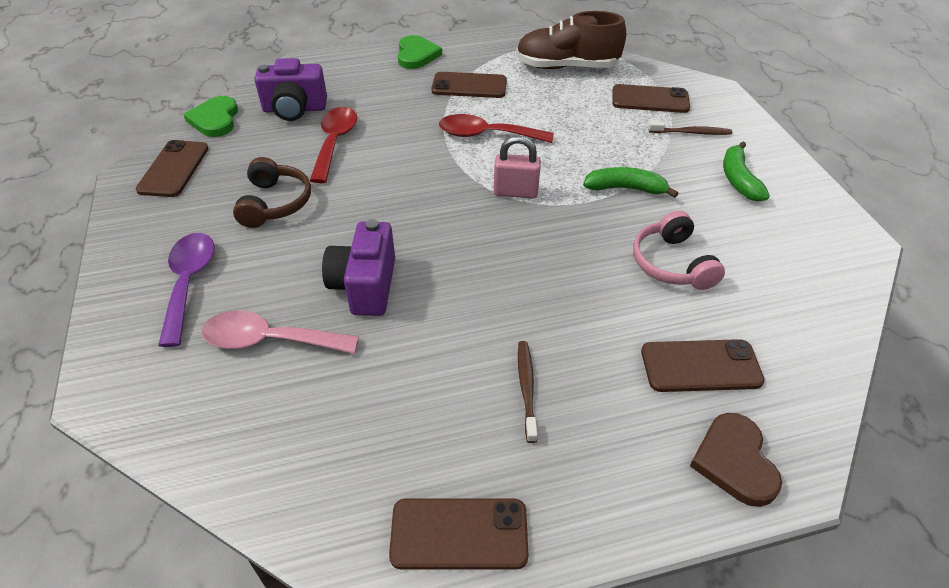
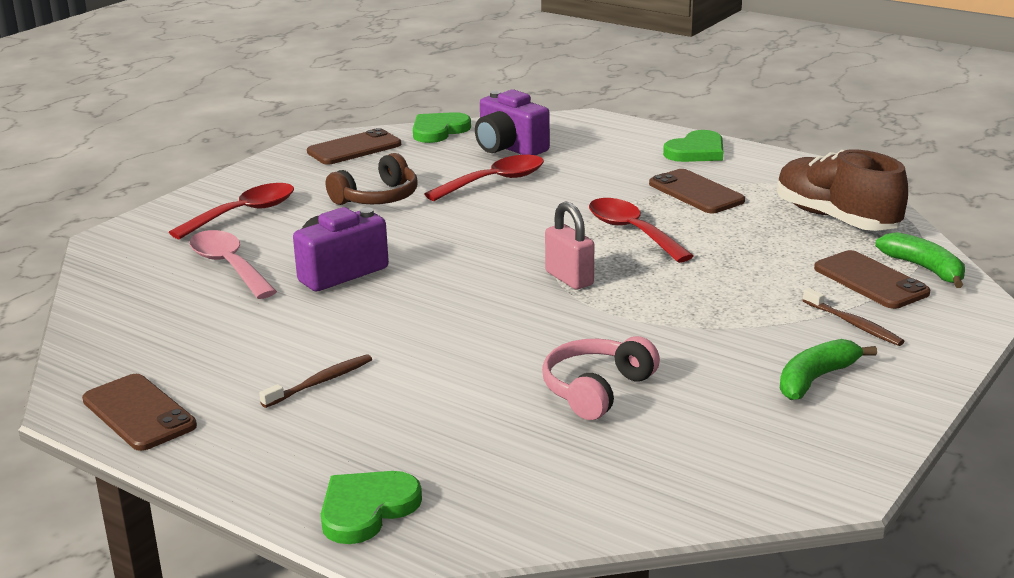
camera: 50 degrees right, 20 degrees down
purple spoon [158,233,214,347] -> red spoon [169,183,294,239]
green banana [583,167,678,198] -> green banana moved to [875,232,965,288]
brown phone [641,339,765,392] -> none
brown heart [690,413,782,507] -> green heart [321,471,422,544]

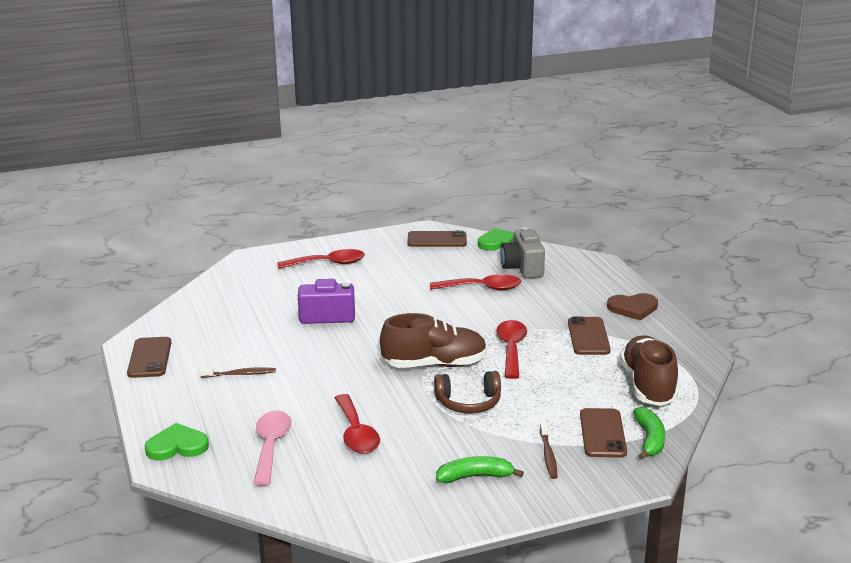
camera: 35 degrees right, 0 degrees up
pink spoon [189,230,277,299] -> pink spoon moved to [253,411,291,486]
brown headphones [326,153,417,205] -> brown headphones moved to [434,371,501,413]
purple camera [475,90,550,155] -> grey camera [500,227,545,279]
pink headphones [542,336,660,420] -> red spoon [335,394,380,454]
pink padlock [545,201,594,289] -> brown shoe [380,313,487,368]
green heart [663,130,723,162] -> brown heart [607,293,658,320]

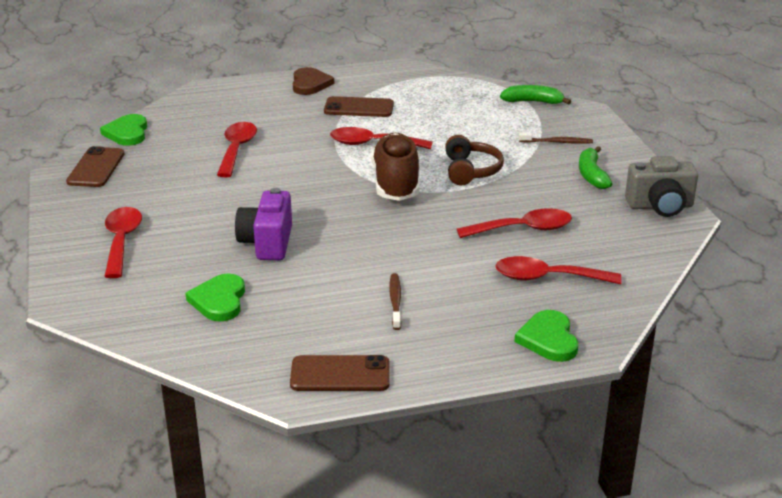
camera: 85 degrees left, 5 degrees up
pink spoon [253,411,291,486] -> red spoon [495,256,622,284]
grey camera [500,227,545,279] -> grey camera moved to [625,156,698,217]
brown phone [580,408,627,458] -> none
brown shoe [620,335,678,406] -> none
none -> green heart [185,274,245,322]

